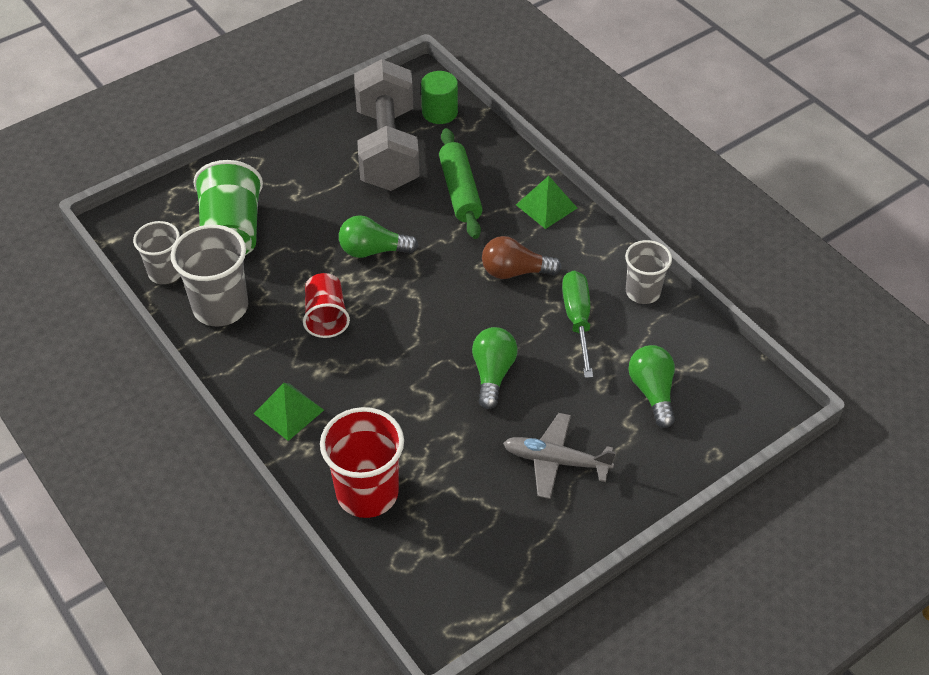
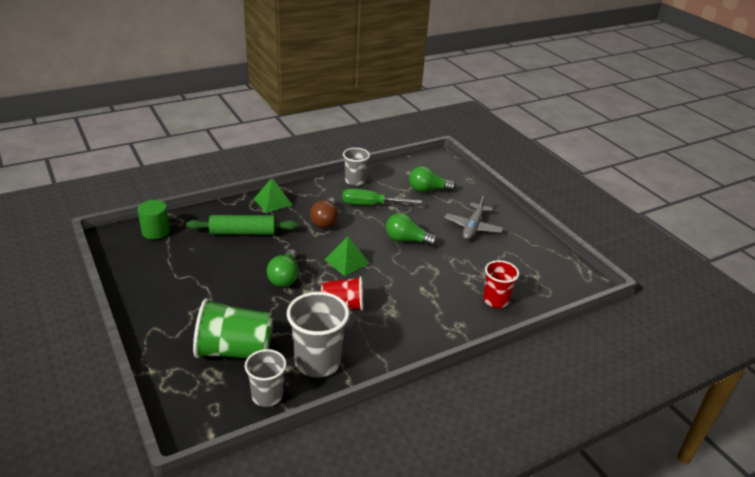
camera: 85 degrees left, 15 degrees down
green pyramid [254,383,324,441] -> green pyramid moved to [325,237,370,276]
red cup [320,407,404,518] -> red cup [483,260,519,308], size x0.64
grey dumbbell [354,59,419,191] -> none

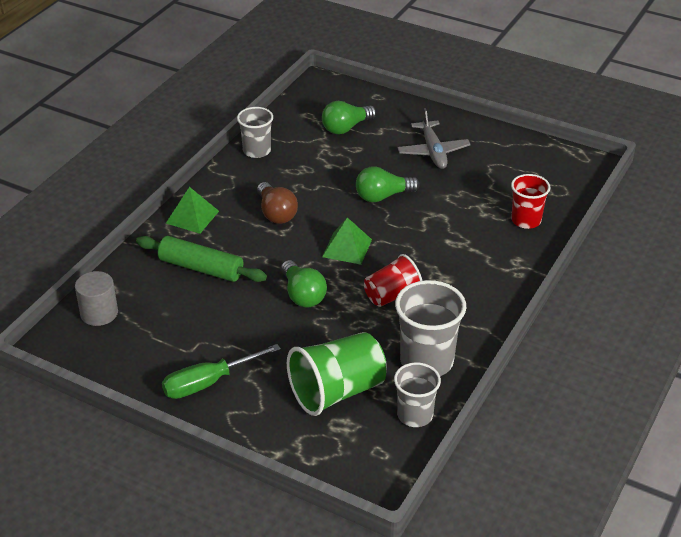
camera: 30 degrees left, 5 degrees up
green cylinder [137,200,170,239] -> grey cylinder [75,271,118,326]
green rolling pin [186,215,298,235] -> green rolling pin turned 60 degrees clockwise [136,236,267,282]
green screwdriver [342,188,422,205] -> green screwdriver moved to [162,344,281,399]

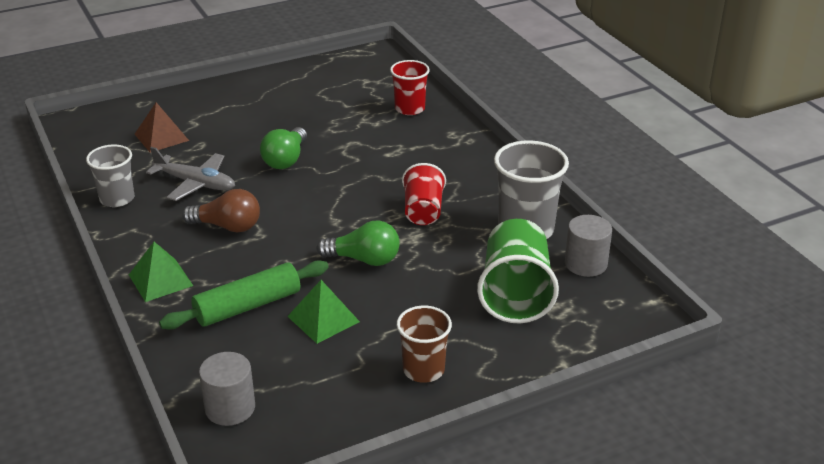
camera: 55 degrees left, 5 degrees down
green screwdriver [162,344,281,399] -> brown cup [397,306,452,383]
green light bulb [322,101,376,134] -> brown pyramid [134,102,189,153]
green pyramid [322,217,372,265] -> green pyramid moved to [287,280,360,344]
grey cup [394,362,441,427] -> grey cylinder [565,215,612,277]
grey plane [398,108,471,169] -> grey plane moved to [146,147,235,201]

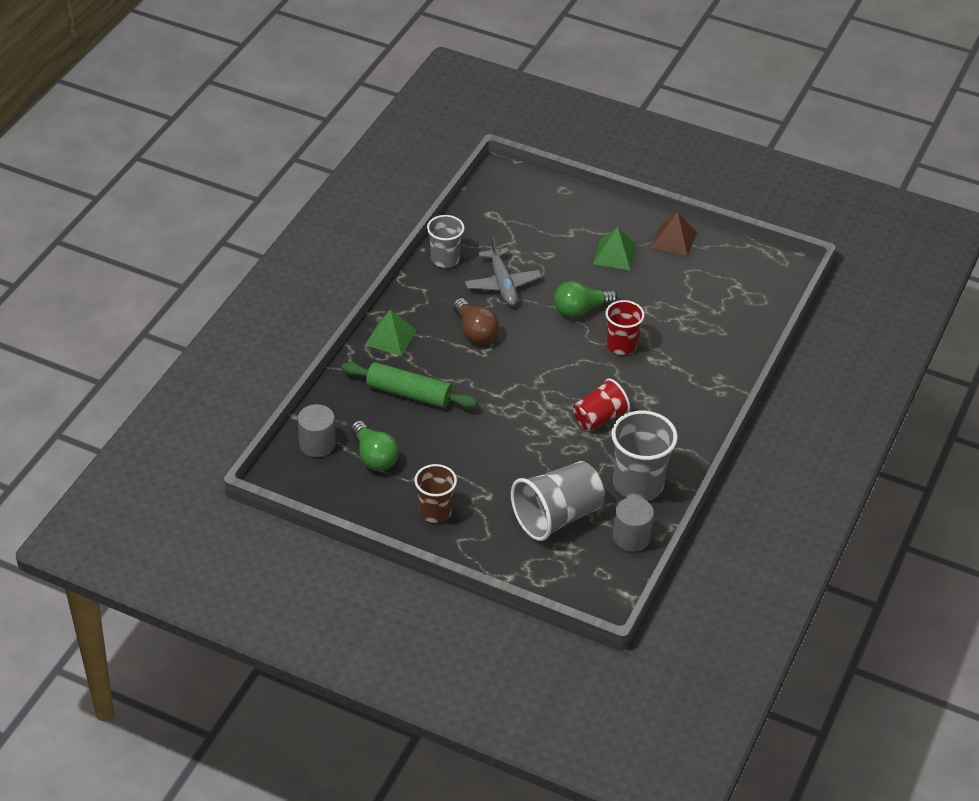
camera: 50 degrees right, 10 degrees up
brown pyramid [134,102,189,153] -> brown pyramid moved to [651,212,697,256]
green pyramid [287,280,360,344] -> green pyramid moved to [593,227,637,271]
green light bulb [317,220,400,266] -> green light bulb moved to [351,421,399,471]
red cup [390,60,430,115] -> red cup moved to [606,300,645,355]
green cup [477,219,559,323] -> grey cup [511,461,604,541]

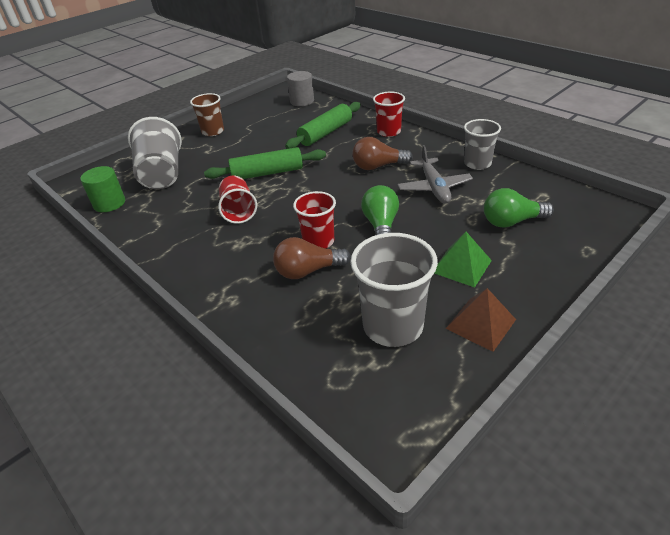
camera: 115 degrees right, 5 degrees down
green light bulb [351,421,399,471] -> green light bulb moved to [484,188,554,228]
green pyramid [365,310,417,356] -> red cup [373,92,405,137]
grey plane [465,236,542,306] -> grey plane turned 105 degrees counterclockwise [398,145,473,204]
grey cup [611,411,678,501] -> grey cup moved to [350,233,438,347]
grey cylinder [613,497,654,552] -> green cylinder [80,166,125,212]
none -> green rolling pin [204,147,326,179]
none -> brown light bulb [273,237,351,279]

